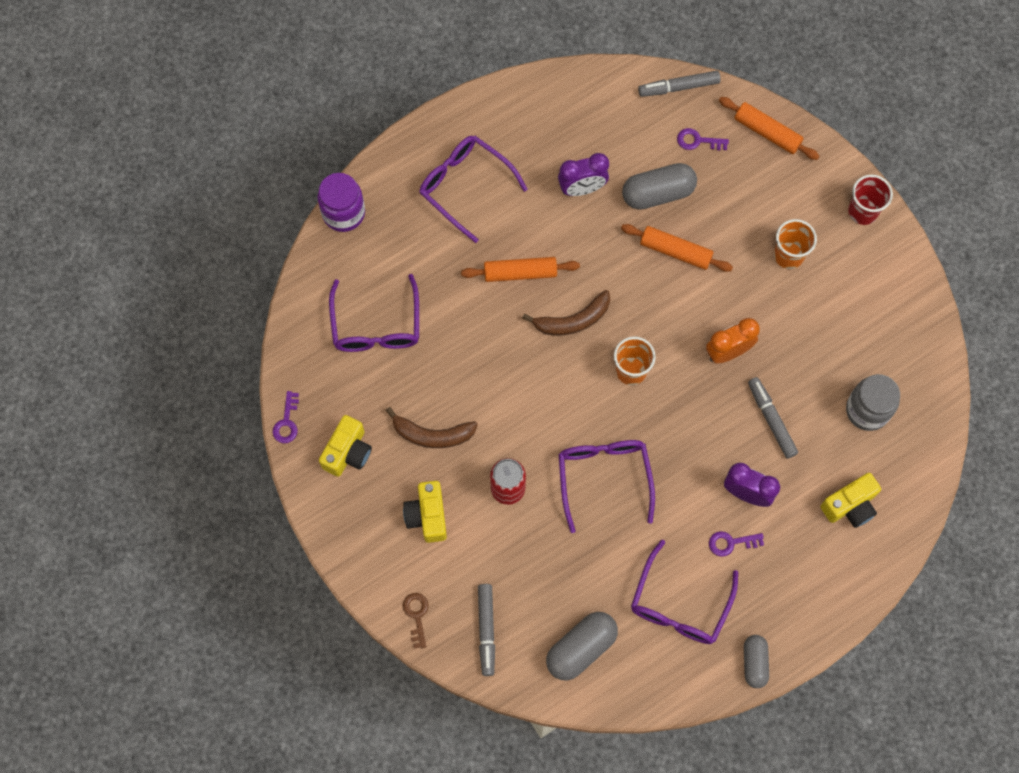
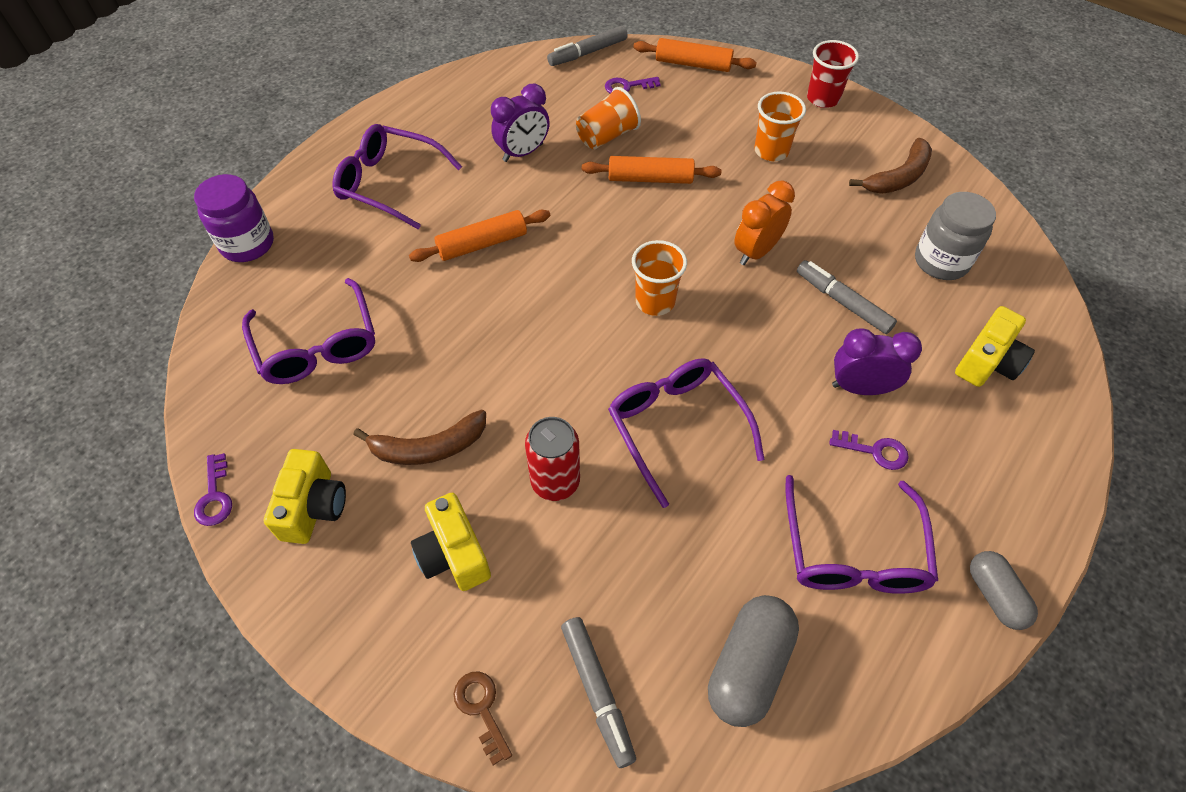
camera: 20 degrees left, 15 degrees down
brown banana [522,290,610,335] -> brown banana moved to [849,138,932,194]
grey capsule [622,163,697,210] -> orange cup [576,87,641,149]
purple key [709,531,764,557] -> purple key turned 135 degrees counterclockwise [829,430,909,470]

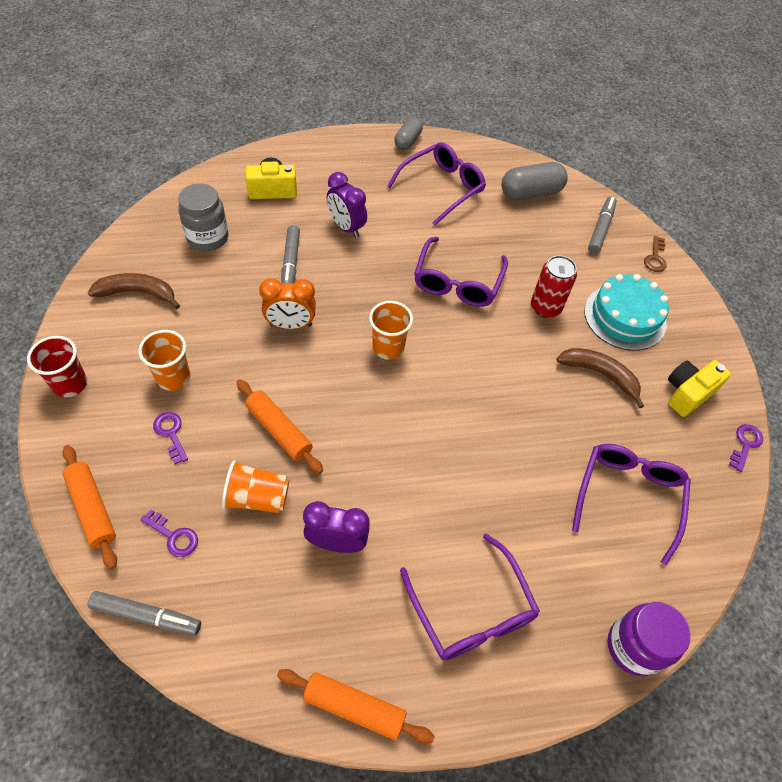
camera: 140 degrees left, 0 degrees up
orange rolling pin [409,210,550,262] -> orange rolling pin moved to [277,669,435,744]
yellow camera [411,493,491,591] -> turquoise cake [584,274,669,351]
purple key [829,430,909,470] -> purple key moved to [153,412,188,464]

